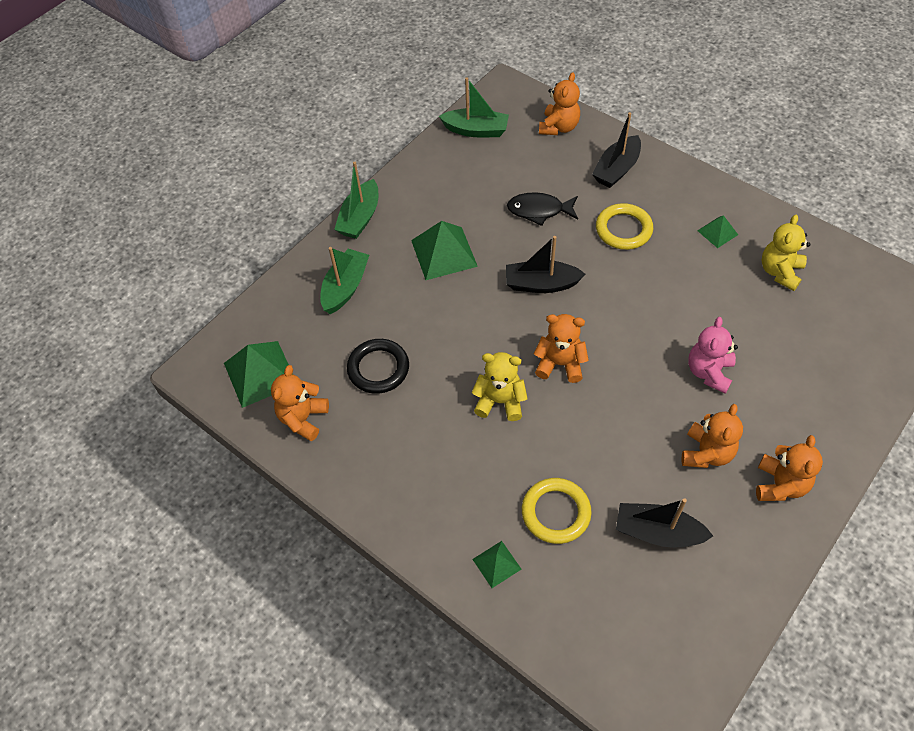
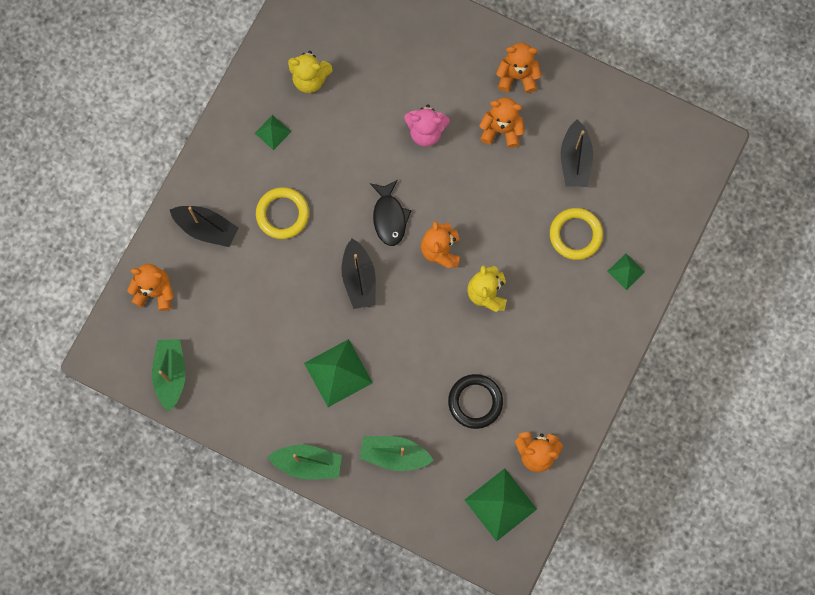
camera: 105 degrees left, 20 degrees up
black fish [507,192,578,226] -> black fish moved to [370,180,412,246]

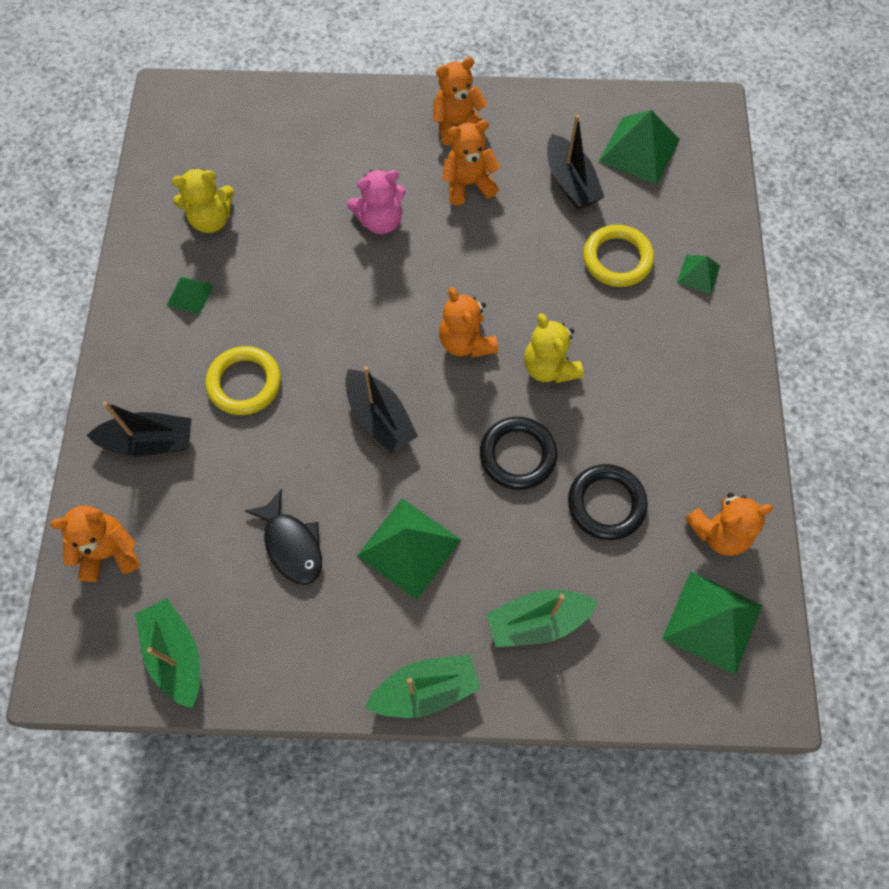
camera: 25 degrees left, 10 degrees down
black fish [370,180,412,246] -> black fish moved to [245,489,322,585]
none -> black ring [480,417,557,490]
none -> green pyramid [598,110,680,185]

